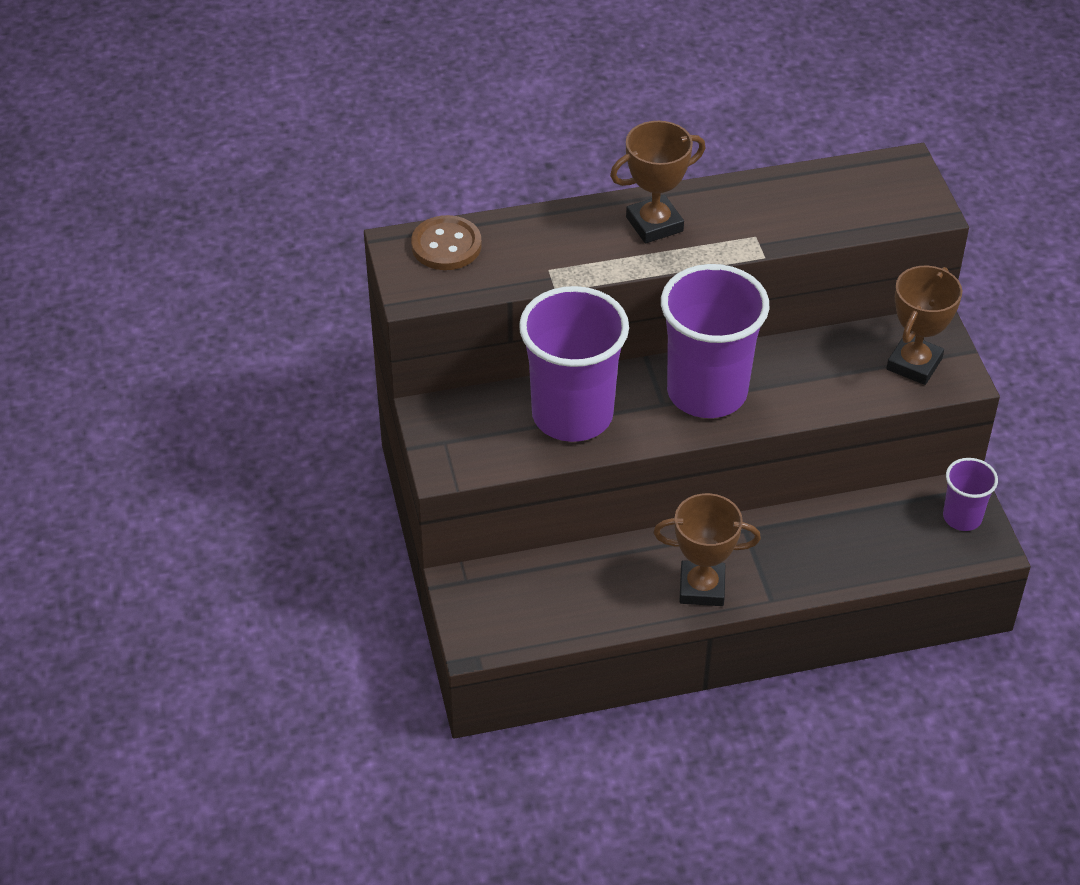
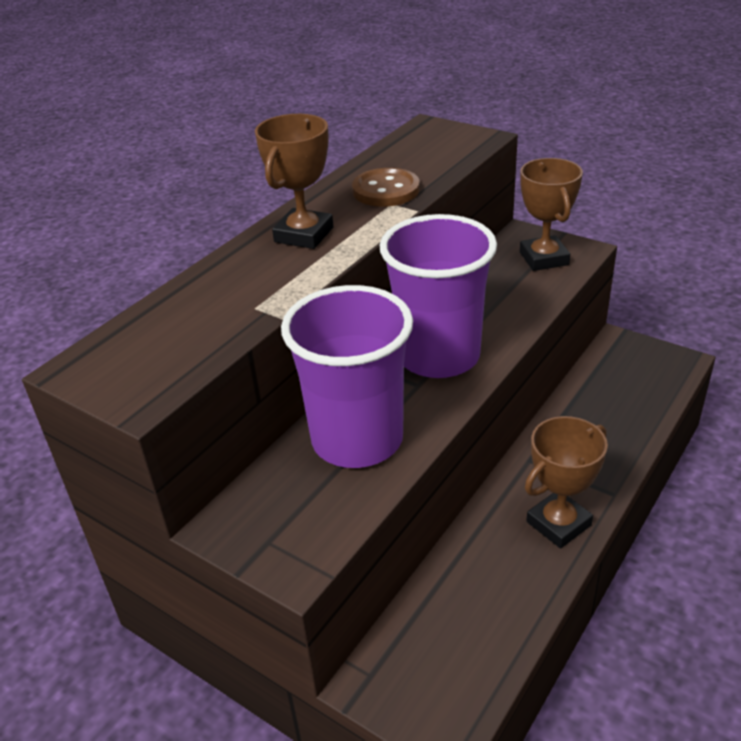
camera: 40 degrees left, 10 degrees down
brown button [411,215,482,270] -> brown button moved to [352,168,420,207]
purple cup [943,458,998,531] -> none

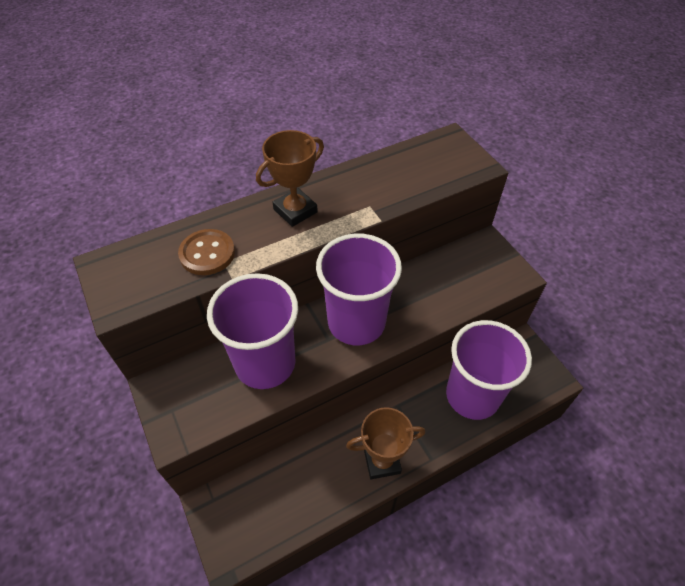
camera: 25 degrees right, 15 degrees up
brown button [352,168,420,207] -> brown button moved to [178,229,235,275]
brown trophy [520,158,583,271] -> none
none -> purple cup [446,320,532,420]

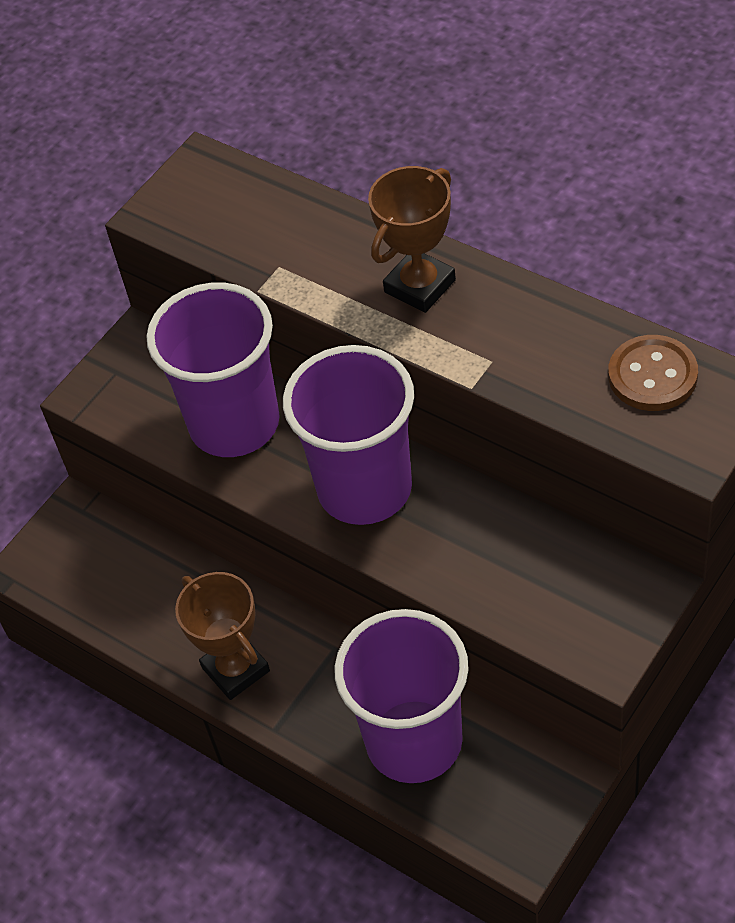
camera: 70 degrees right, 0 degrees up
brown button [178,229,235,275] -> brown button moved to [608,335,698,411]
brown trophy [256,130,324,227] -> brown trophy turned 75 degrees counterclockwise [368,166,456,313]

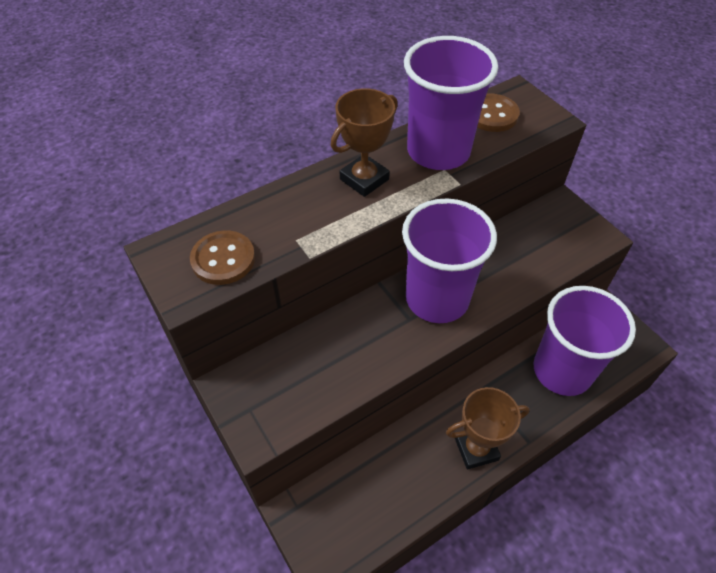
camera: 75 degrees left, 0 degrees up
purple cup [147,282,280,457] -> purple cup moved to [404,36,498,170]
brown trophy [368,166,456,313] -> brown trophy turned 75 degrees clockwise [331,88,398,197]
none -> brown button [190,231,255,285]

